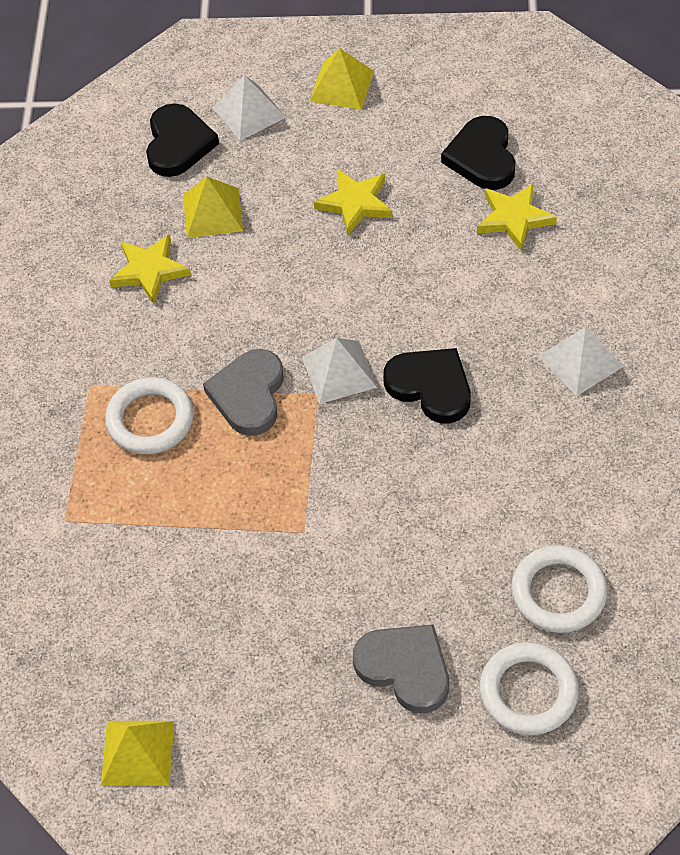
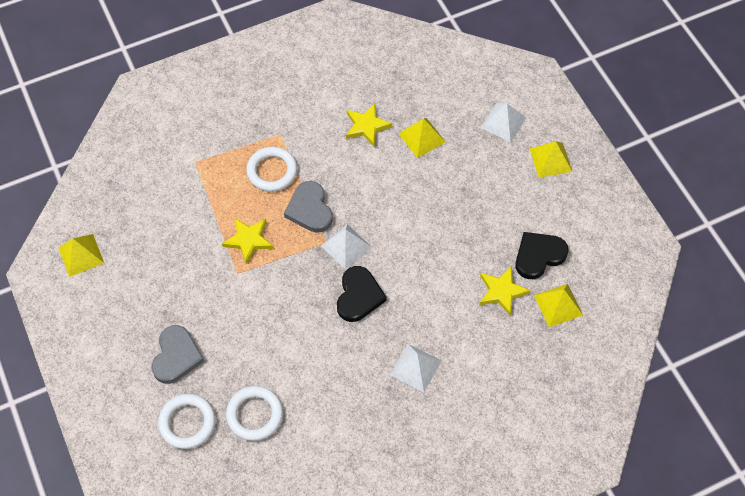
camera: 60 degrees right, 5 degrees up
black heart [146,103,219,177] -> none
grey heart [203,349,284,436] -> grey heart turned 90 degrees counterclockwise [284,181,333,233]
yellow star [314,169,392,235] -> yellow star moved to [222,218,274,264]
none -> yellow pyramid [534,284,583,327]

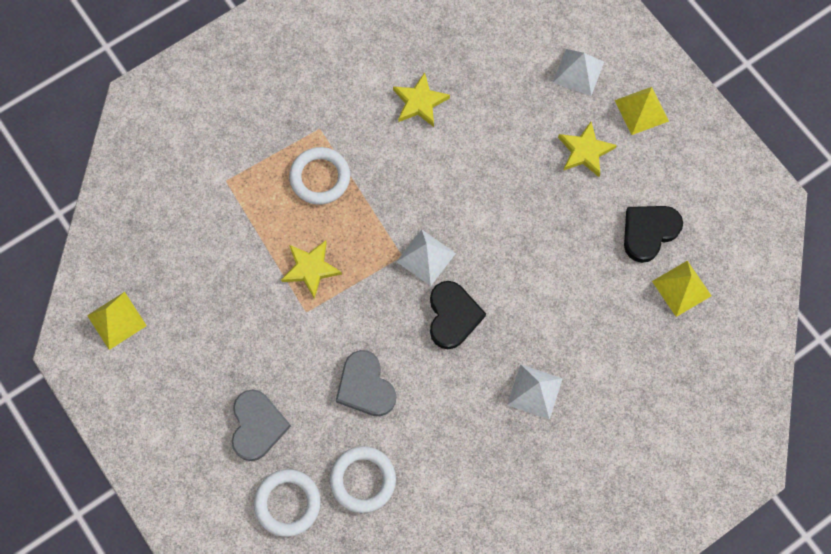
camera: 10 degrees left, 10 degrees up
grey heart [284,181,333,233] -> grey heart moved to [336,350,396,416]
yellow pyramid [398,118,446,158] -> none
yellow star [480,266,530,315] -> yellow star moved to [558,122,617,177]

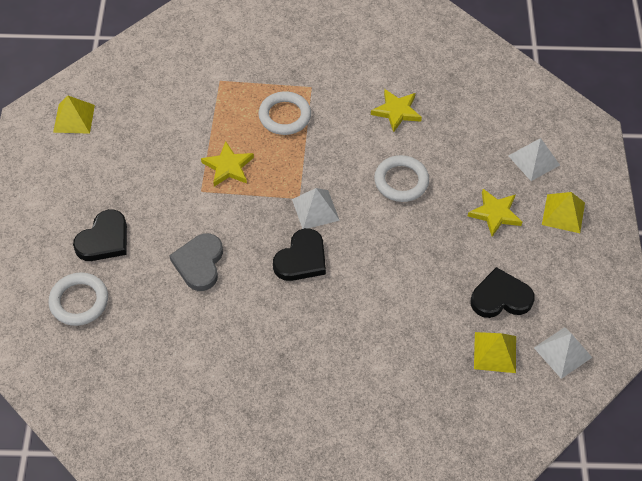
camera: 35 degrees right, 15 degrees down
grey heart [232,389,291,461] -> black heart [73,209,127,261]
white ring [330,446,396,513] -> white ring moved to [374,155,429,202]
white pyramid [507,364,563,420] -> white pyramid moved to [534,327,592,379]

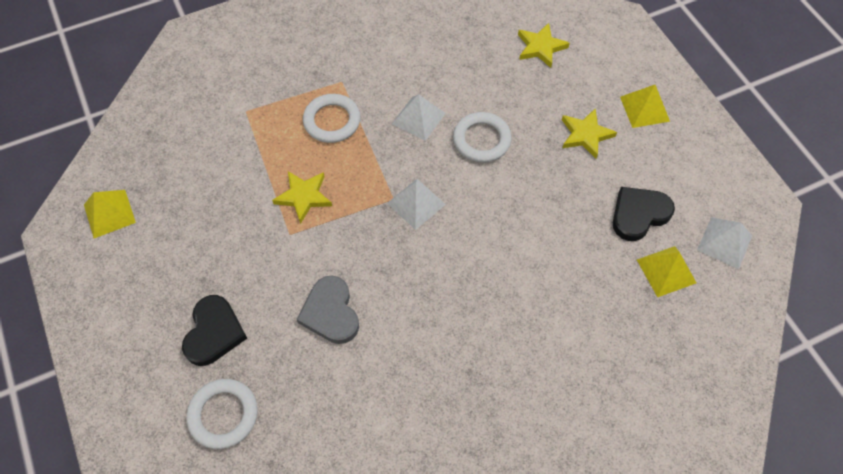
camera: 25 degrees left, 5 degrees up
black heart [273,228,326,281] -> none
yellow star [371,89,422,132] -> yellow star moved to [518,23,570,68]
white pyramid [508,138,560,181] -> white pyramid moved to [392,94,446,141]

